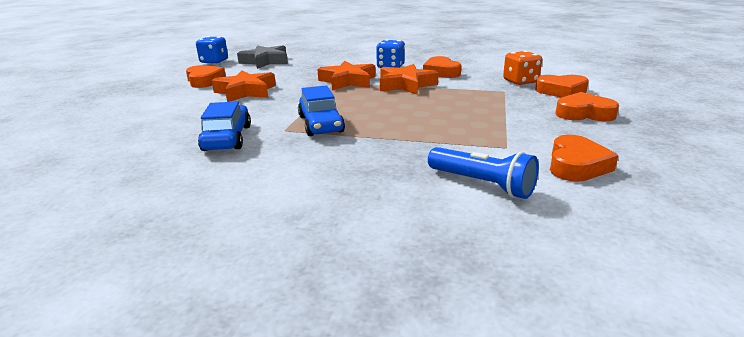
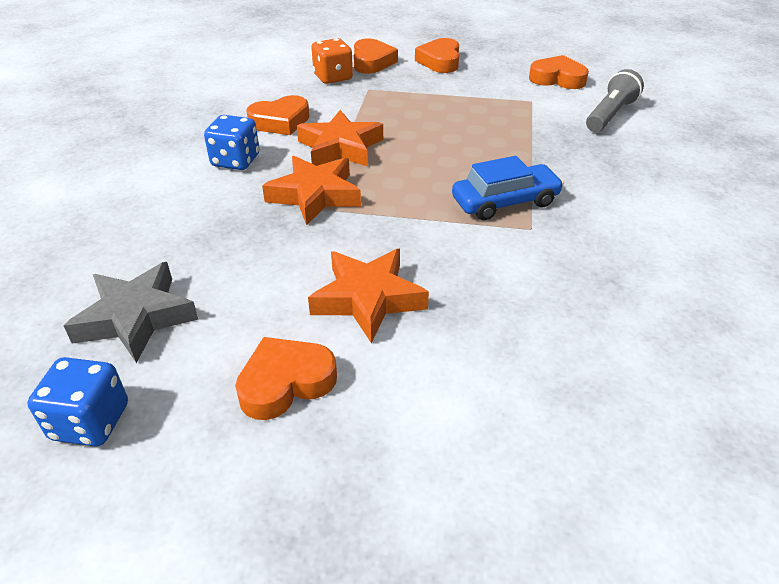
camera: 95 degrees left, 15 degrees up
blue car [198,101,251,151] -> none
blue flashlight [428,147,539,199] -> grey flashlight [586,69,644,132]

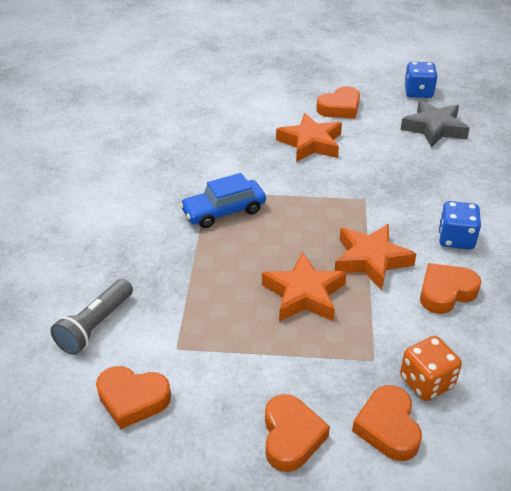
camera: 175 degrees right, 0 degrees up
orange star [262,156,361,225] -> orange star moved to [262,252,347,322]

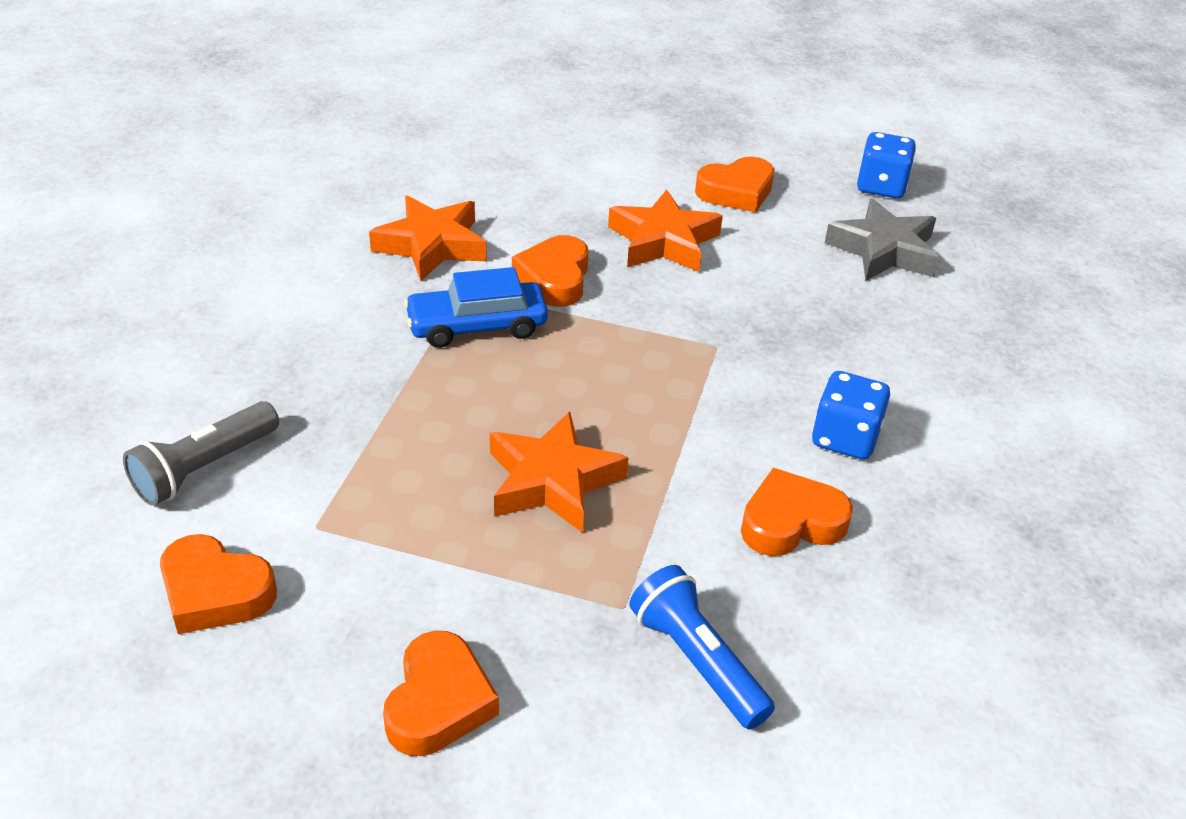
camera: 10 degrees right, 0 degrees up
orange star [334,224,416,290] -> orange star moved to [369,195,487,281]
orange heart [352,385,422,461] -> orange heart moved to [512,235,589,307]
orange dice [400,336,462,401] -> blue flashlight [629,565,775,729]

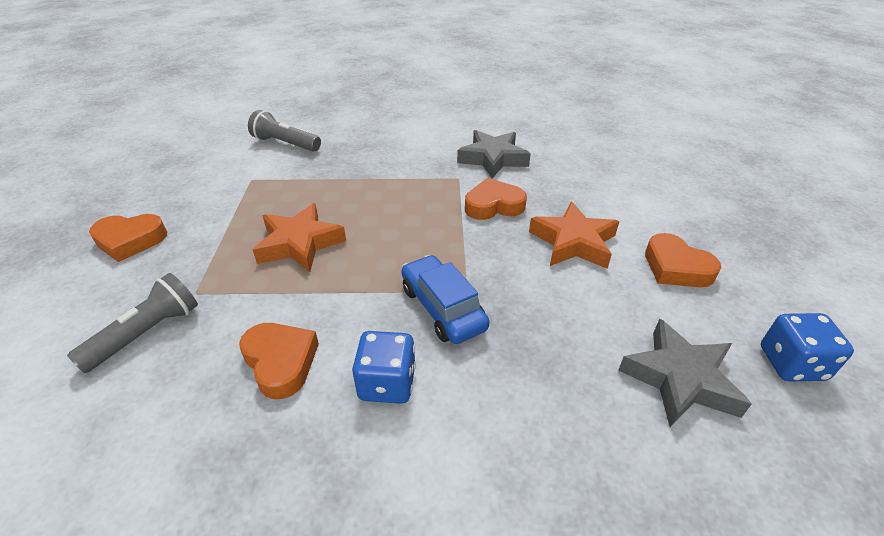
camera: 75 degrees right, 0 degrees up
orange heart [160,534,277,634] -> none
orange star [369,195,487,281] -> grey star [457,130,531,179]
blue car [404,267,548,348] -> blue car moved to [401,255,490,344]
blue flashlight [629,565,775,729] -> grey flashlight [67,273,198,373]

